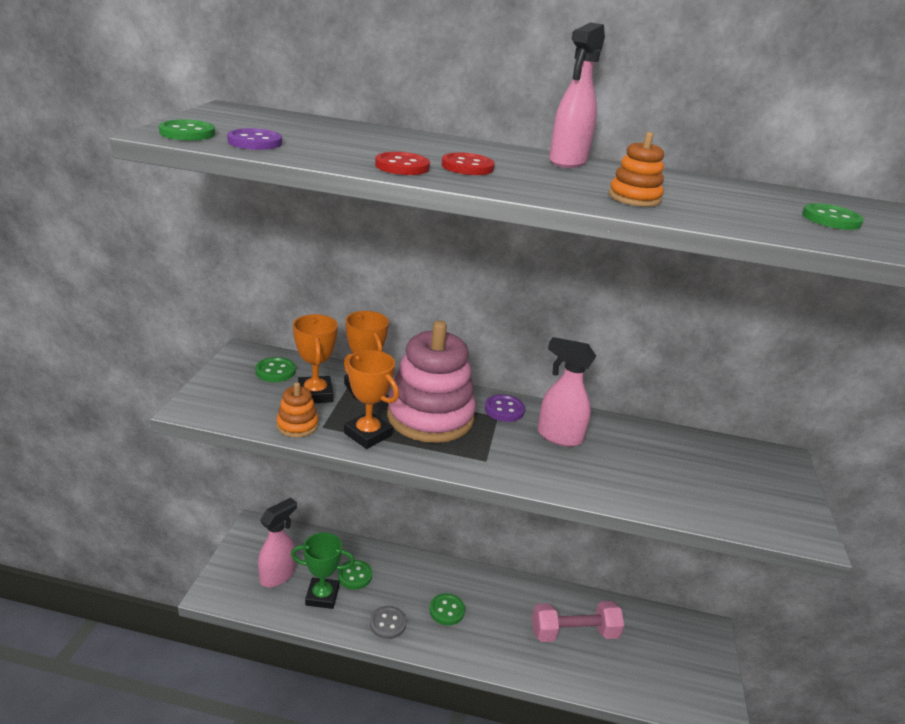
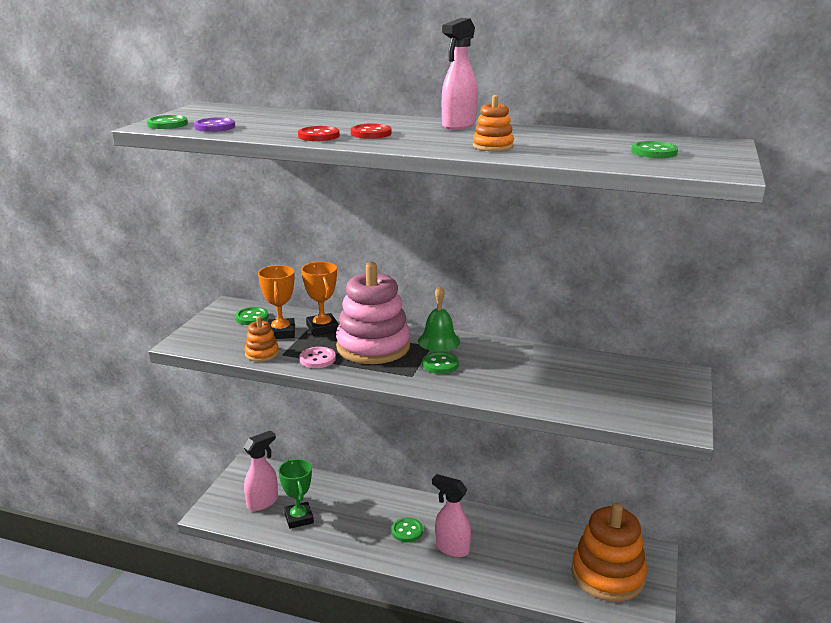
camera: 10 degrees right, 5 degrees down
green trophy [291,532,355,609] -> green trophy turned 60 degrees clockwise [278,459,314,529]
green button [338,560,372,589] -> green button moved to [422,352,459,374]
orange trophy [344,350,399,449] -> pink button [299,347,336,368]
grey button [370,606,407,639] -> none
purple button [485,394,525,422] -> green bell [418,286,460,352]
pink dumbbell [532,601,624,642] -> none
pink spray bottle [537,337,596,447] -> pink spray bottle moved to [432,474,471,557]
none -> orange stacking toy [572,503,647,602]

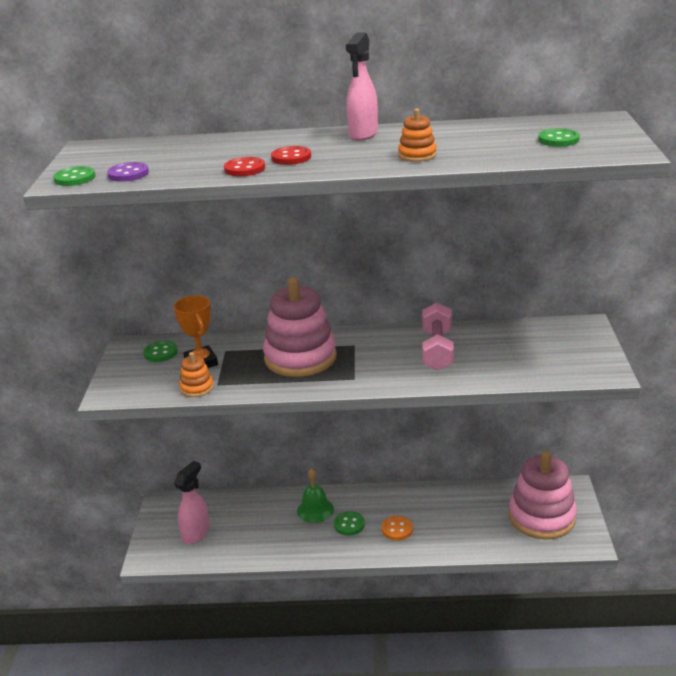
camera: 15 degrees left, 5 degrees up
green trophy [278,459,314,529] -> none
pink button [299,347,336,368] -> none
orange trophy [301,262,339,336] -> none
green bell [418,286,460,352] -> green bell moved to [297,468,334,523]
green button [422,352,459,374] -> none
pink spray bottle [432,474,471,557] -> orange button [382,516,413,541]
orange stacking toy [572,503,647,602] -> pink stacking toy [509,451,577,539]
none -> pink dumbbell [422,302,454,371]

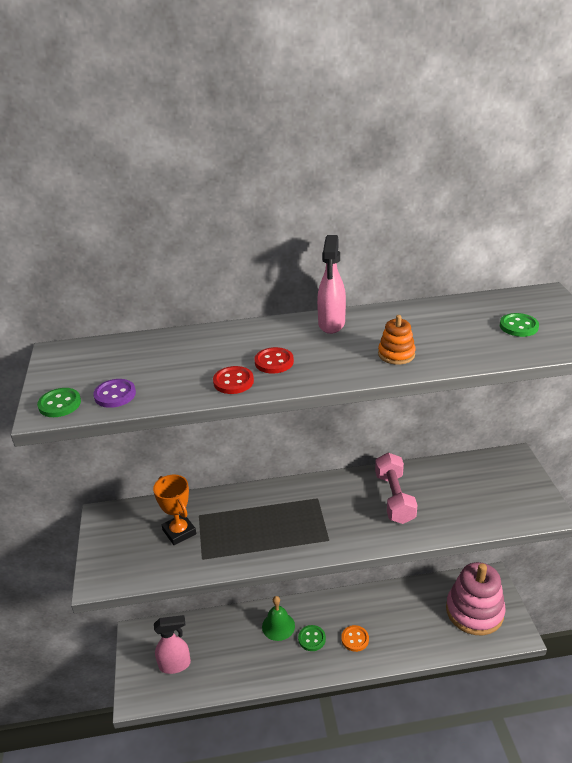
camera: 10 degrees left, 5 degrees up
green button [143,341,178,362] -> none
pink spray bottle [174,461,210,544] -> pink spray bottle turned 60 degrees clockwise [154,615,191,674]
orange stacking toy [179,352,214,397] -> none
pink stacking toy [263,277,337,377] -> none

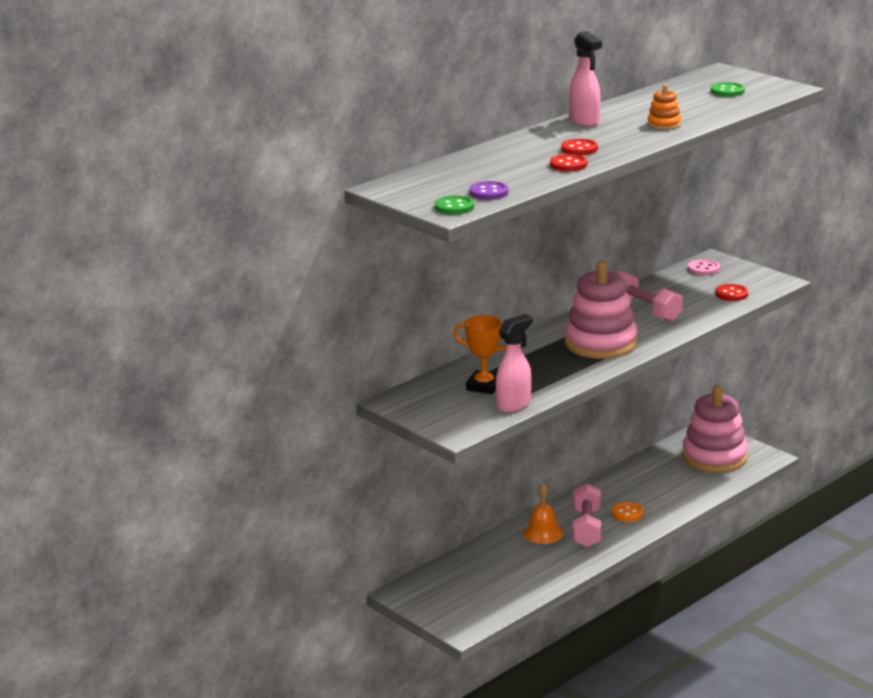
camera: 35 degrees left, 10 degrees down
pink spray bottle [154,615,191,674] -> pink spray bottle moved to [496,314,533,413]
green bell [262,596,295,641] -> orange bell [523,483,564,544]
green button [298,625,326,651] -> pink dumbbell [573,483,601,547]
none -> pink stacking toy [565,261,638,359]
none -> pink button [688,259,720,275]
none -> red button [715,284,748,301]

